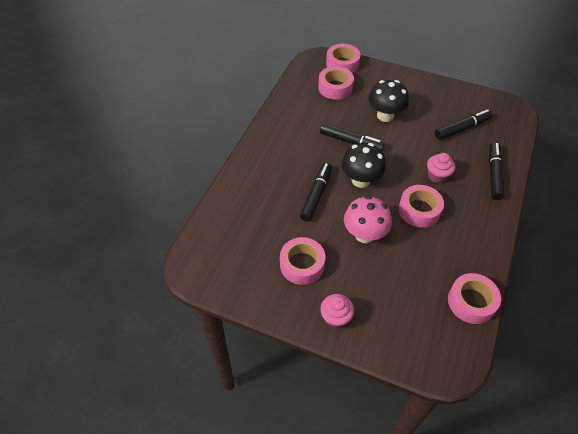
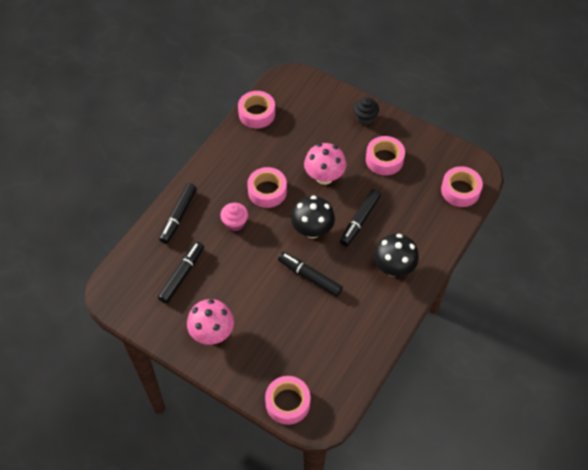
camera: 170 degrees left, 5 degrees up
pink tape [318,66,354,100] -> pink tape moved to [441,166,483,207]
pink cupcake [320,294,354,328] -> black cupcake [353,97,379,125]
black mushroom [369,80,409,122] -> black mushroom moved to [374,234,419,277]
black marker [435,109,493,140] -> black marker turned 135 degrees clockwise [158,242,204,304]
none -> pink mushroom [187,299,234,345]

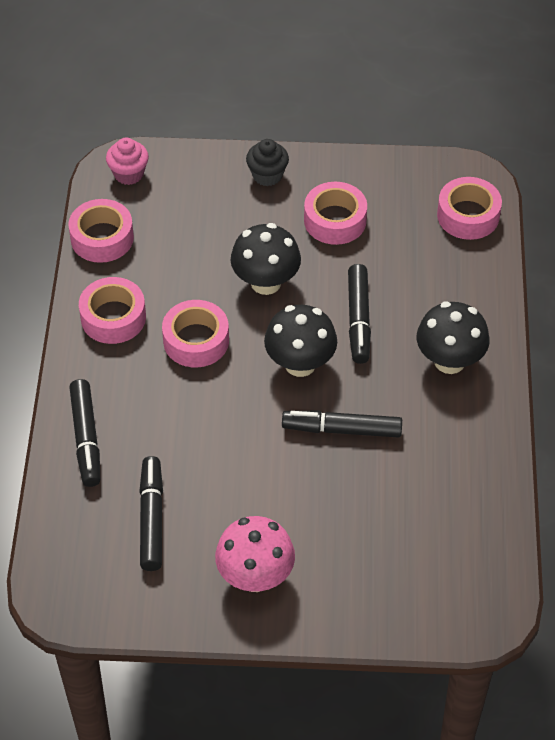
camera: 30 degrees left, 5 degrees down
pink cupcake [220,203,248,231] -> pink cupcake moved to [106,138,149,185]
pink tape [265,376,310,425] -> pink tape moved to [79,277,146,344]
pink mushroom [304,143,346,185] -> black mushroom [231,223,301,295]

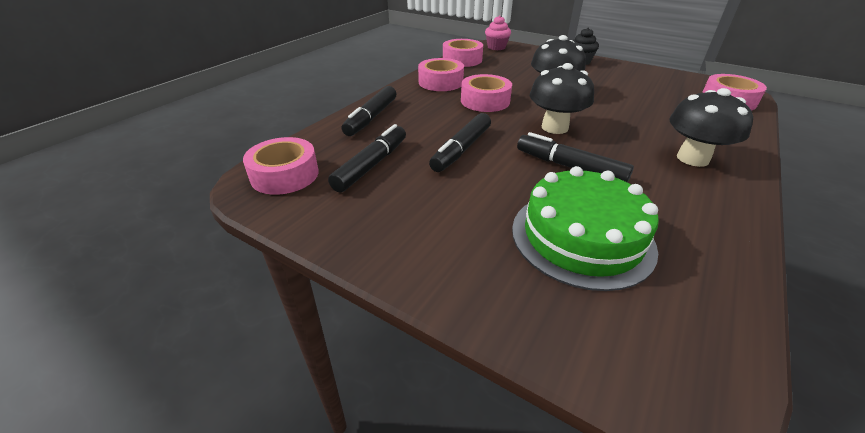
camera: 30 degrees right, 15 degrees down
pink mushroom [215,516,295,592] -> none
pink tape [304,182,367,245] -> pink tape moved to [243,137,319,195]
black marker [348,264,371,364] -> black marker moved to [429,113,491,172]
none -> green cake [512,166,659,291]

